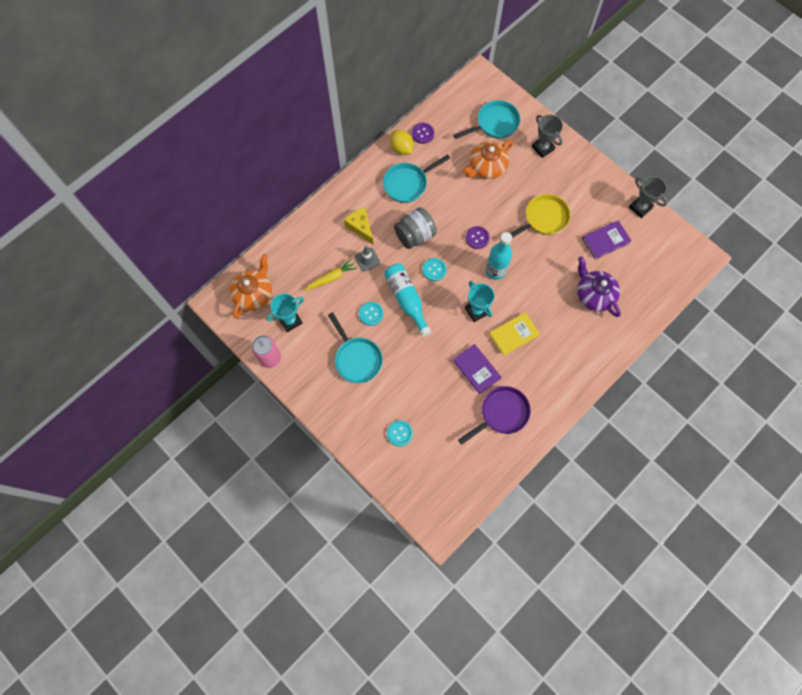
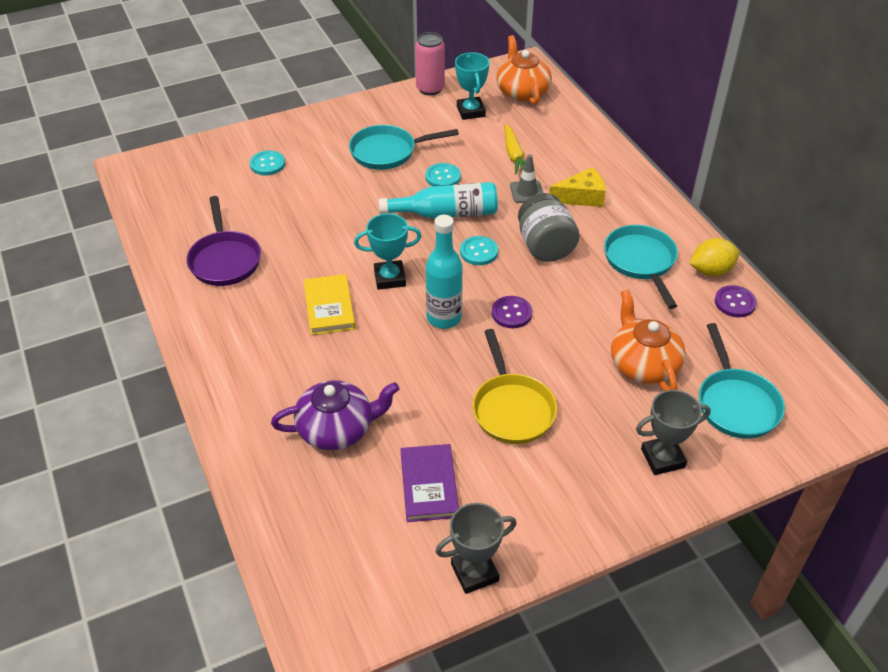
camera: 110 degrees right, 25 degrees down
orange teapot [230,254,272,318] -> orange teapot turned 150 degrees counterclockwise [496,35,552,105]
purple book [453,344,501,394] -> none

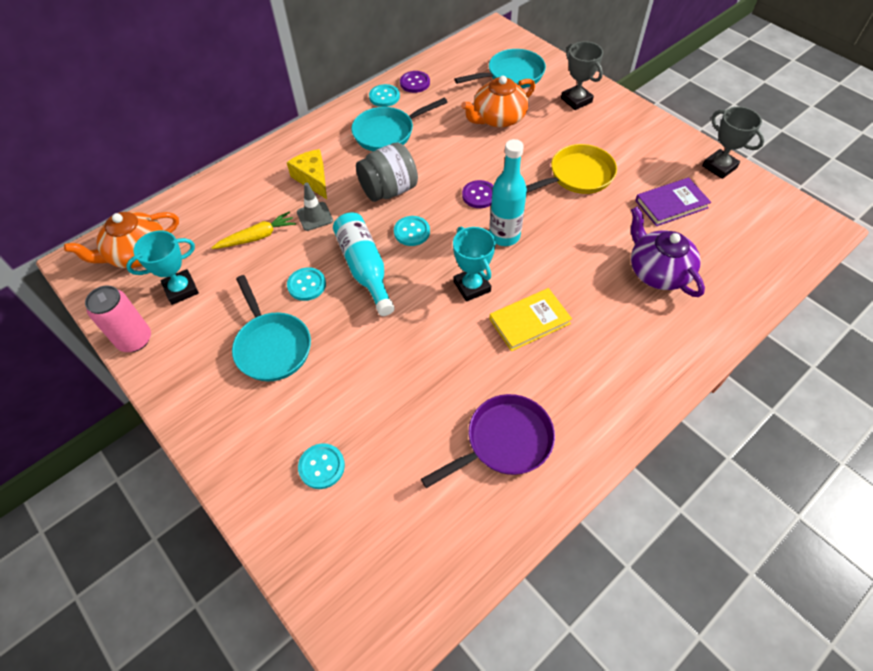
camera: 105 degrees left, 10 degrees up
yellow lemon [689,238,739,276] -> turquoise button [369,84,400,107]

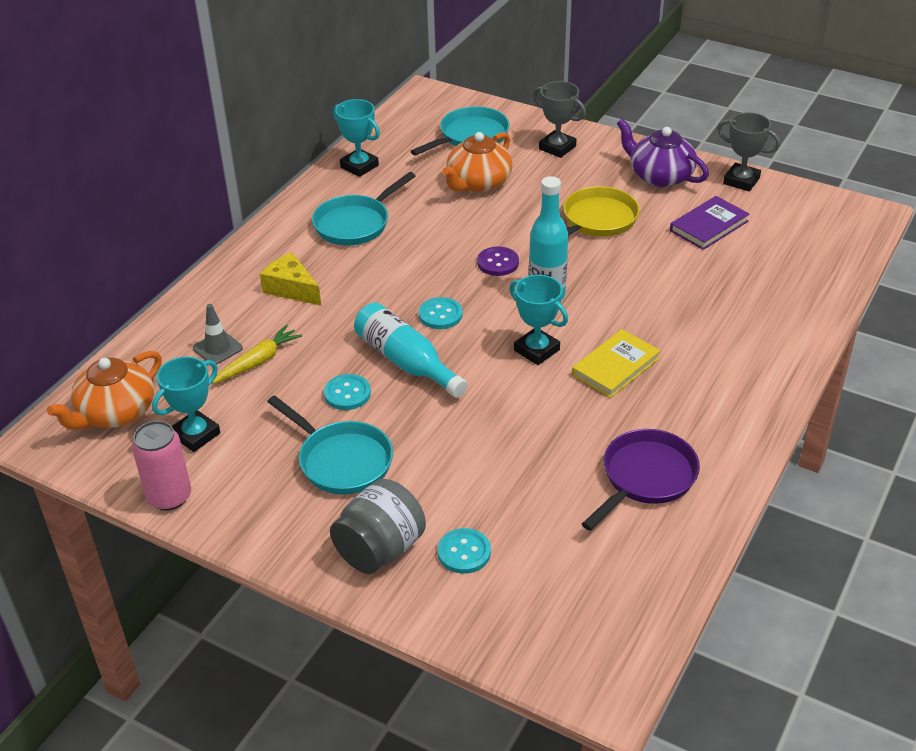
camera: 20 degrees left, 15 degrees down
grey traffic cone [297,183,333,231] -> grey traffic cone moved to [193,304,243,365]
grey jar [356,142,418,202] -> grey jar moved to [330,479,426,574]
turquoise button [369,84,400,107] -> none
purple button [400,71,430,93] -> turquoise trophy [333,99,380,177]
purple teapot [631,206,705,297] -> purple teapot moved to [617,119,709,187]

